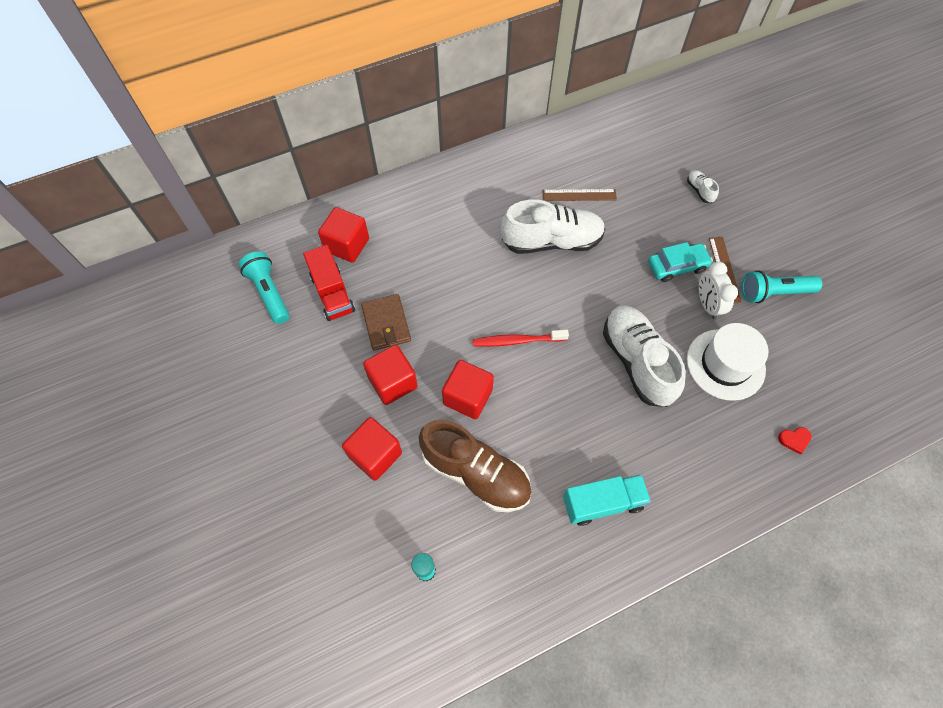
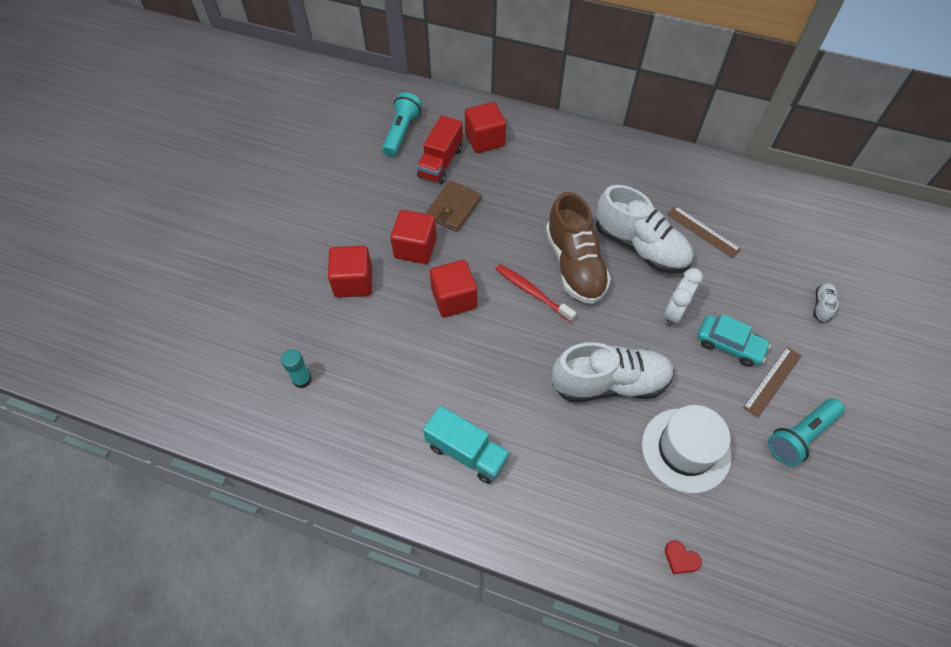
camera: 45 degrees right, 5 degrees down
brown shoe [419,420,532,512] -> brown shoe moved to [546,192,611,304]
white shoe [603,305,686,407] -> white shoe turned 60 degrees clockwise [552,342,674,403]
white clock [699,262,738,319] -> white clock moved to [664,268,703,326]
turquoise flashlight [742,270,822,303] -> turquoise flashlight turned 75 degrees counterclockwise [768,398,845,466]

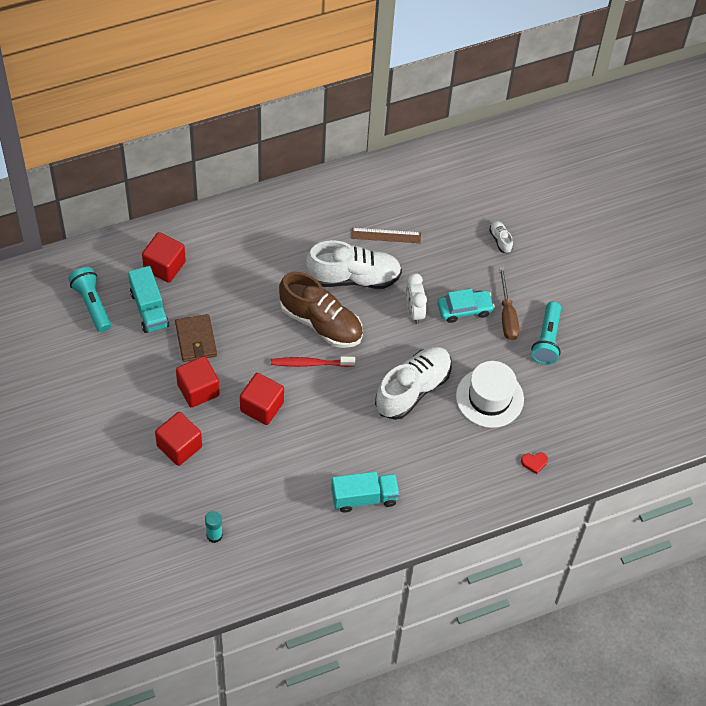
camera: 45 degrees left, 0 degrees up
red truck [417,115,463,184] -> turquoise truck [128,266,169,333]
brown ruler [743,347,802,418] -> brown screwdriver [499,267,520,340]

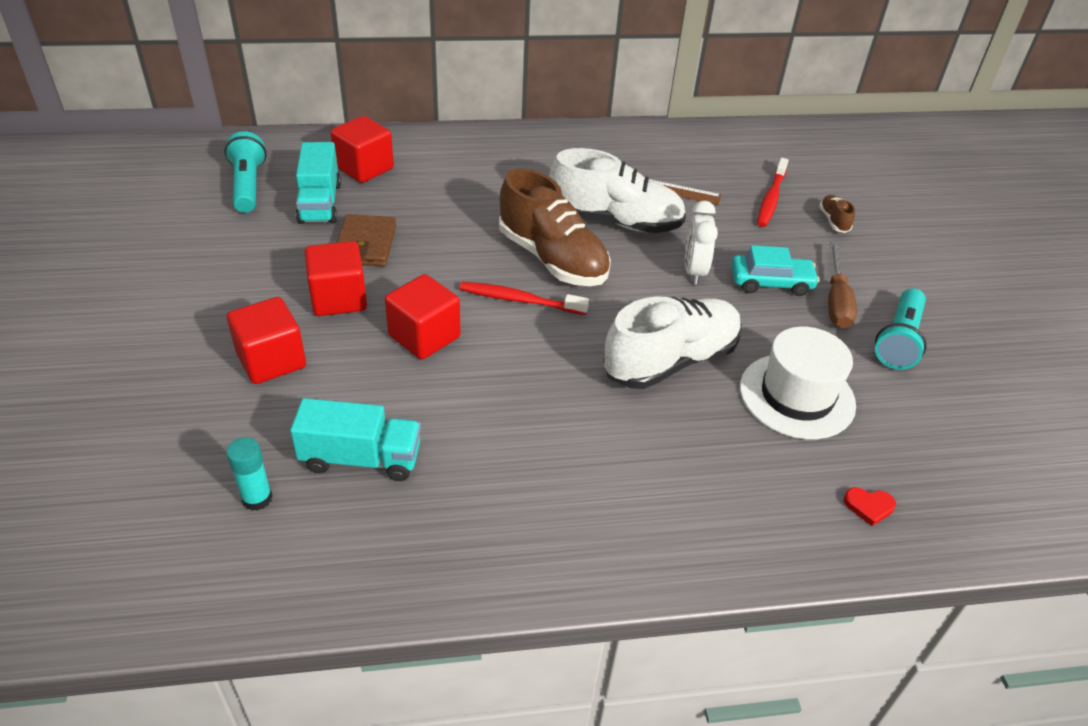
camera: 15 degrees right, 15 degrees down
turquoise truck [331,472,399,513] -> turquoise truck moved to [290,398,421,481]
white shoe [489,221,513,253] -> brown shoe [819,195,855,233]
none -> red toothbrush [757,158,789,227]

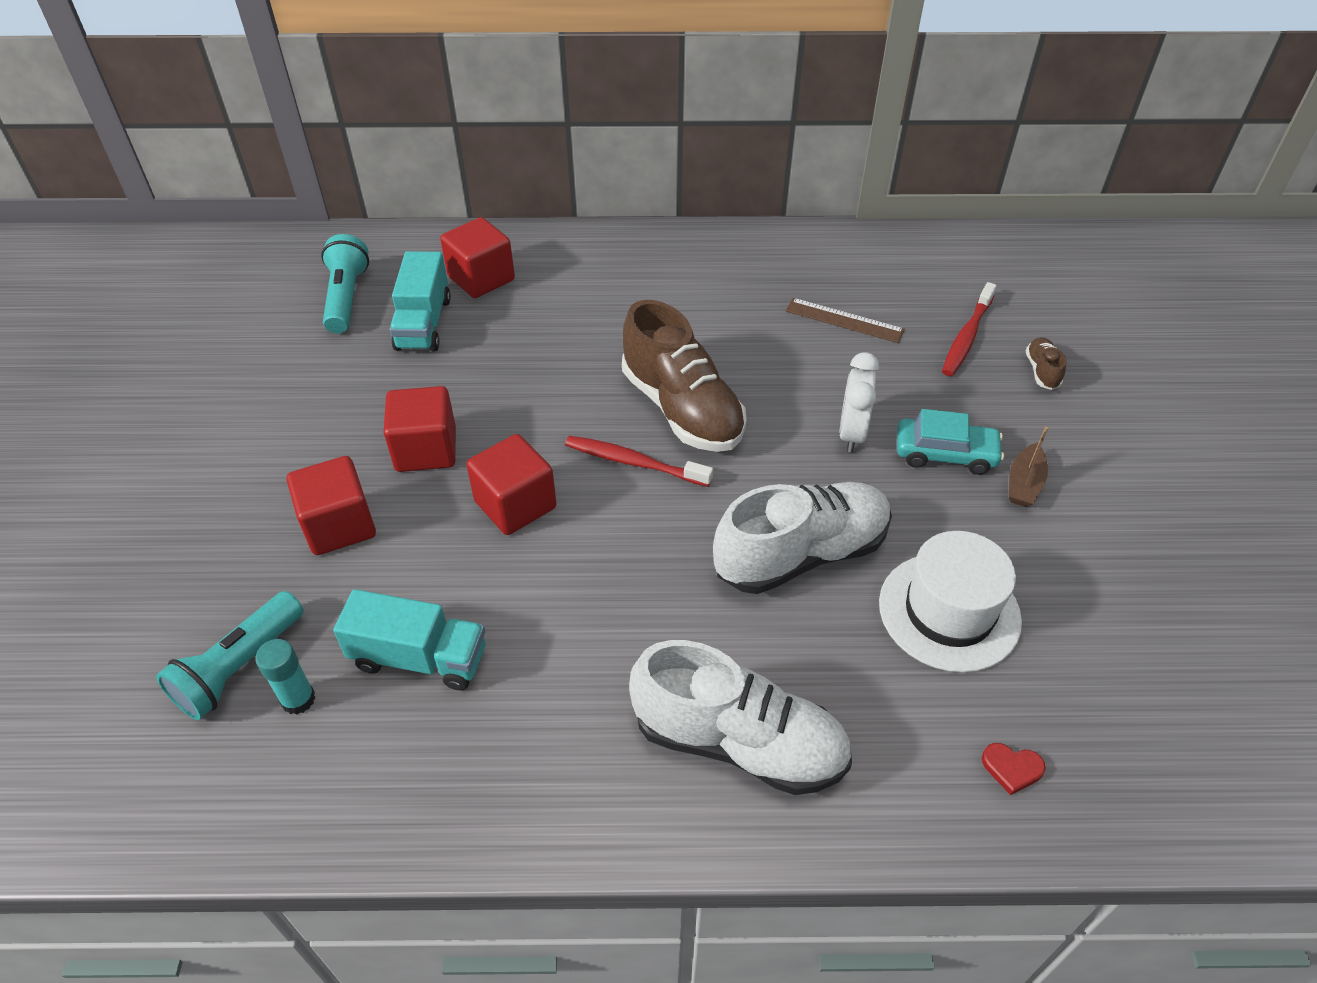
camera: 10 degrees right, 5 degrees up
brown wallet [337,214,396,267] -> none
white shoe [549,148,686,233] -> white shoe moved to [629,640,852,795]
brown screwdriver [828,241,857,329] -> brown boat [1009,427,1048,507]
turquoise flashlight [875,288,926,370] -> turquoise flashlight moved to [156,591,304,720]

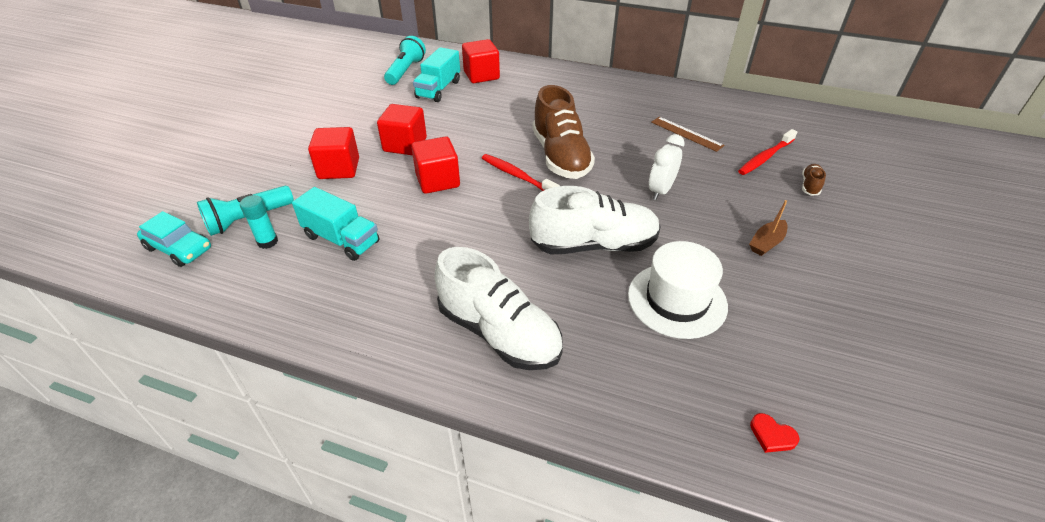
camera: 20 degrees right, 5 degrees down
turquoise car [897,409,1004,475] -> turquoise car moved to [137,211,211,267]
red heart [982,743,1046,795] -> red heart moved to [750,413,799,453]

